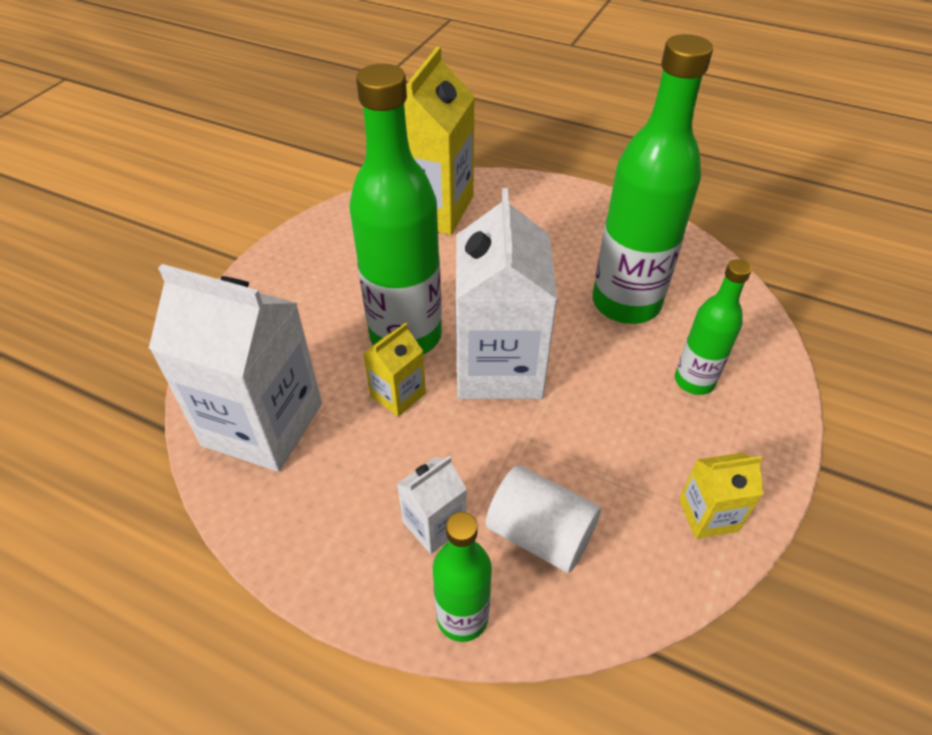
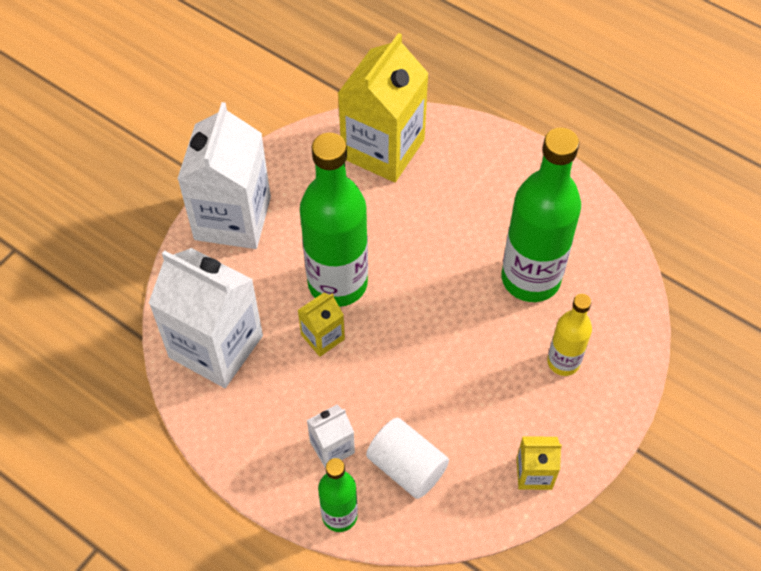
camera: 10 degrees right, 10 degrees up
white carton [456,188,558,399] -> white carton moved to [177,102,271,249]
green bottle [675,259,752,395] -> yellow bottle [547,294,592,376]

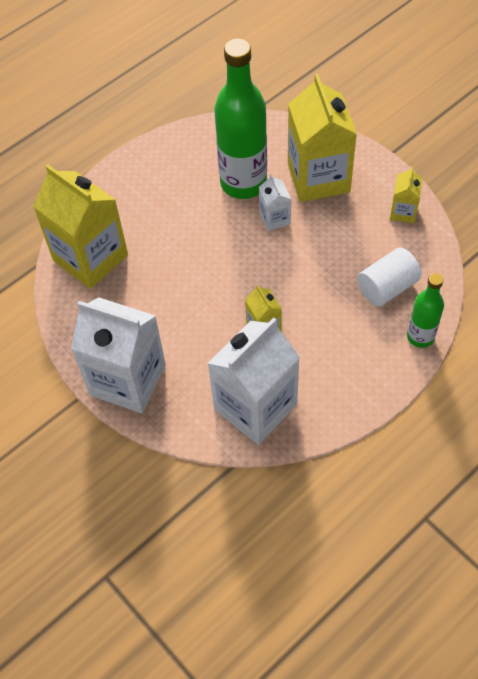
camera: 75 degrees left, 0 degrees up
green bottle [300,133,368,307] -> none
white carton [307,405,355,468] -> white carton moved to [259,174,291,231]
yellow bottle [547,294,592,376] -> yellow carton [288,74,357,202]

